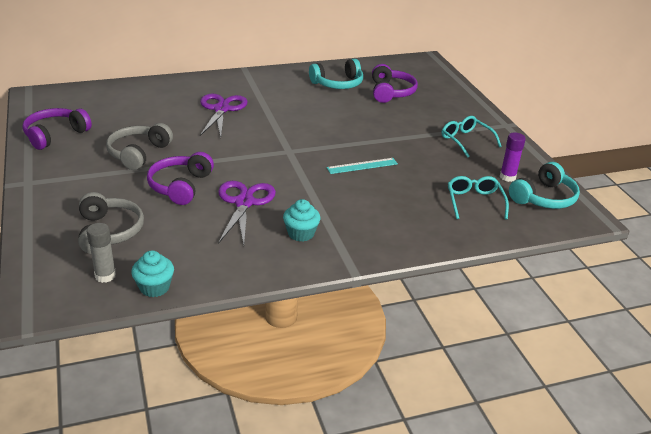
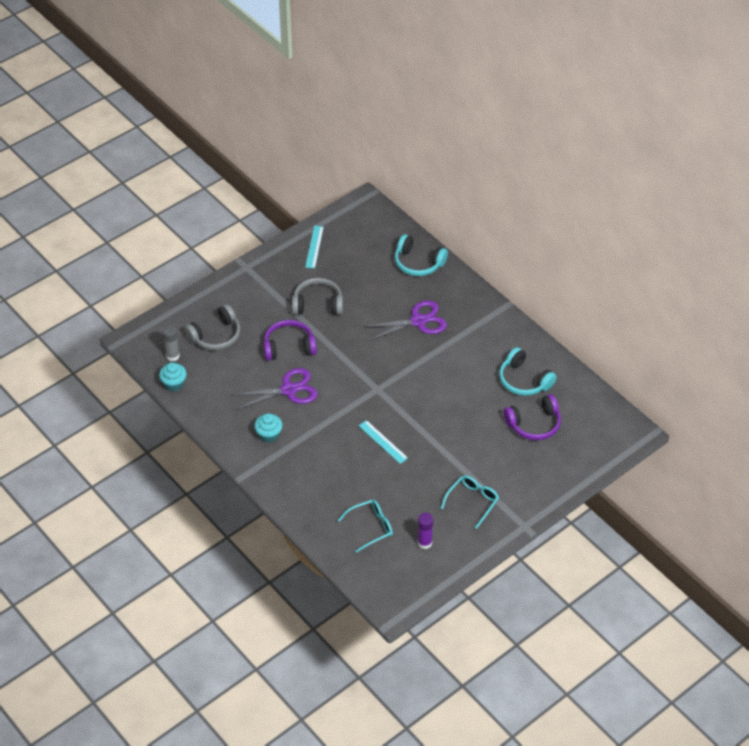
camera: 70 degrees right, 15 degrees up
purple headphones [23,108,92,150] -> turquoise ruler [305,226,324,268]
turquoise headphones [509,162,580,209] -> turquoise headphones moved to [395,234,448,276]

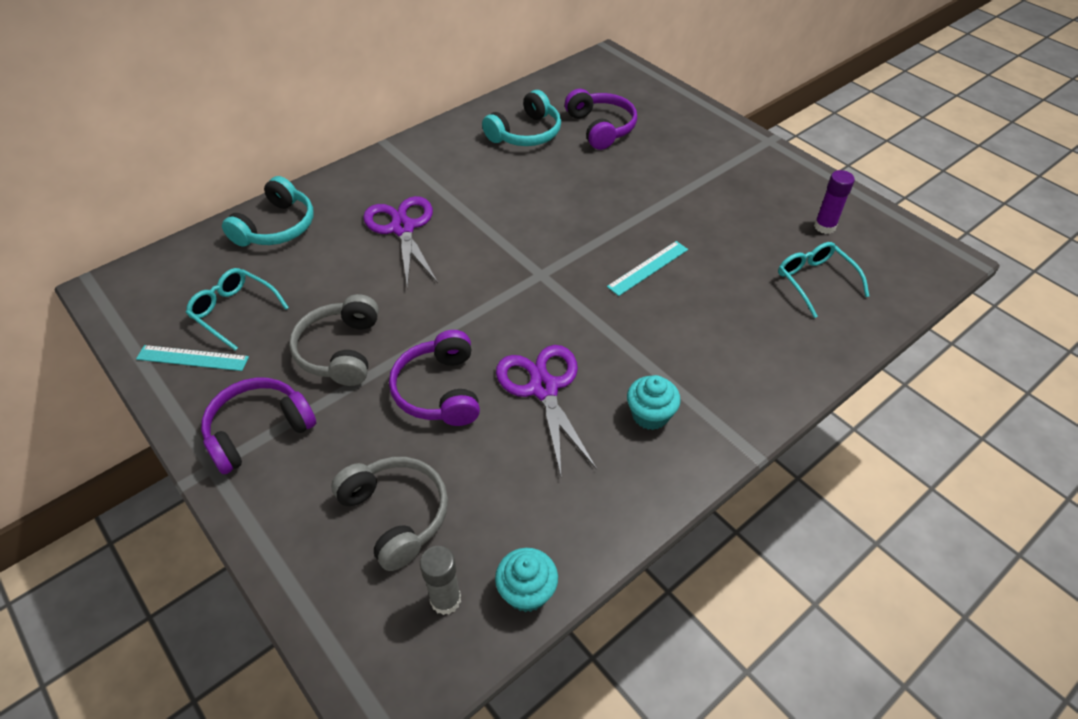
camera: 90 degrees left, 0 degrees up
turquoise glasses [440,475,499,529] -> turquoise glasses moved to [186,268,289,351]
none -> purple headphones [201,378,316,474]

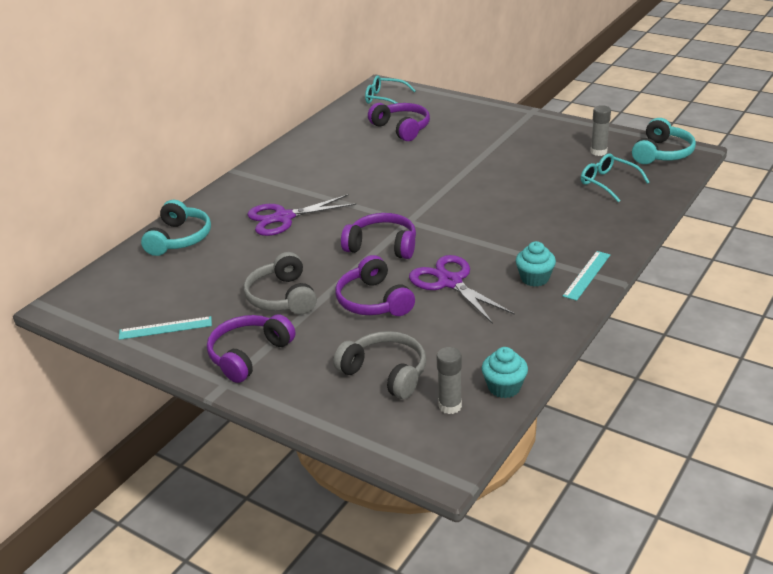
camera: 15 degrees left, 15 degrees down
turquoise glasses [186,268,289,351] -> turquoise glasses moved to [365,76,416,104]
purple scissors [363,196,438,289] -> purple scissors turned 75 degrees counterclockwise [247,194,356,236]
turquoise headphones [482,90,561,146] -> turquoise headphones moved to [632,118,696,164]
turquoise ruler [607,241,688,296] -> turquoise ruler moved to [563,251,610,301]
purple glue stick [814,170,855,234] -> grey glue stick [591,105,611,156]
none -> purple headphones [341,213,416,259]

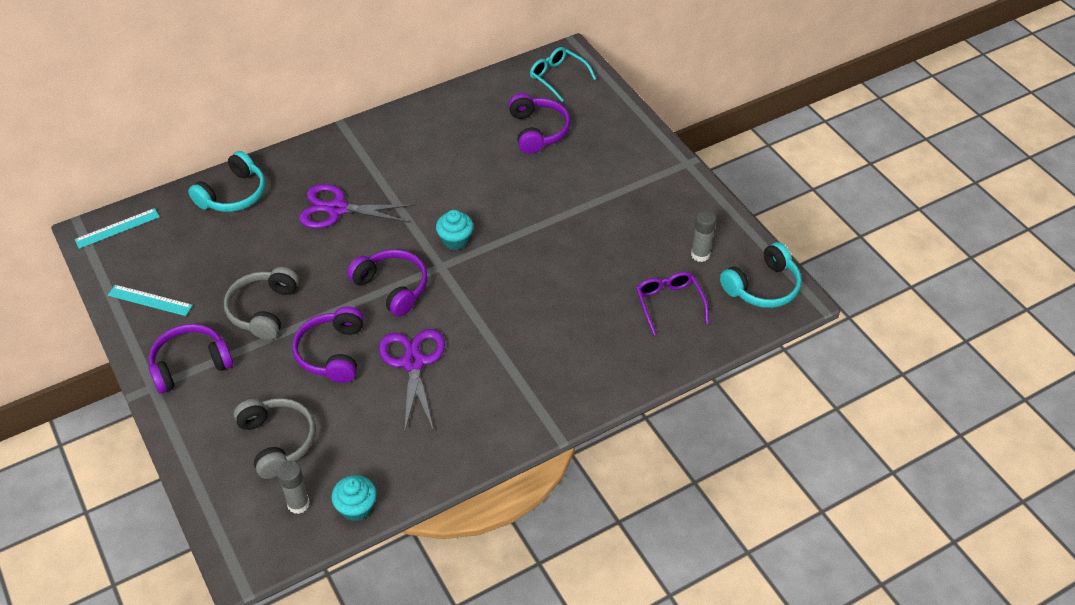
camera: 25 degrees right, 15 degrees up
turquoise cupcake [516,241,556,287] -> turquoise cupcake moved to [436,210,473,250]
turquoise ruler [563,251,610,301] -> turquoise ruler moved to [75,208,160,249]
turquoise glasses [581,154,650,202] -> purple glasses [636,272,709,336]

